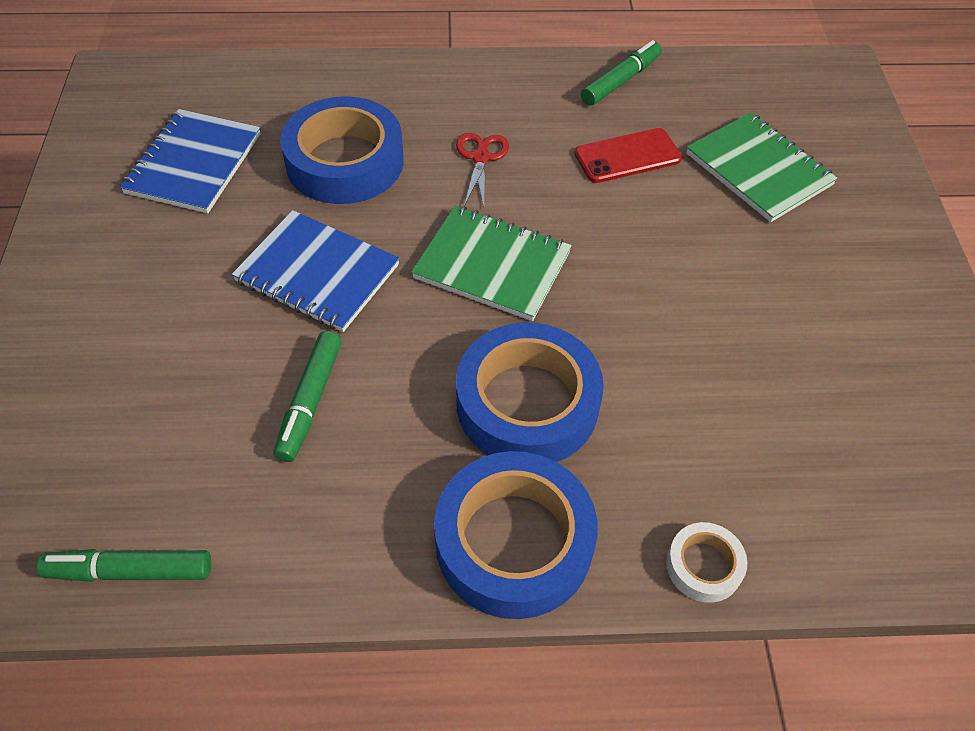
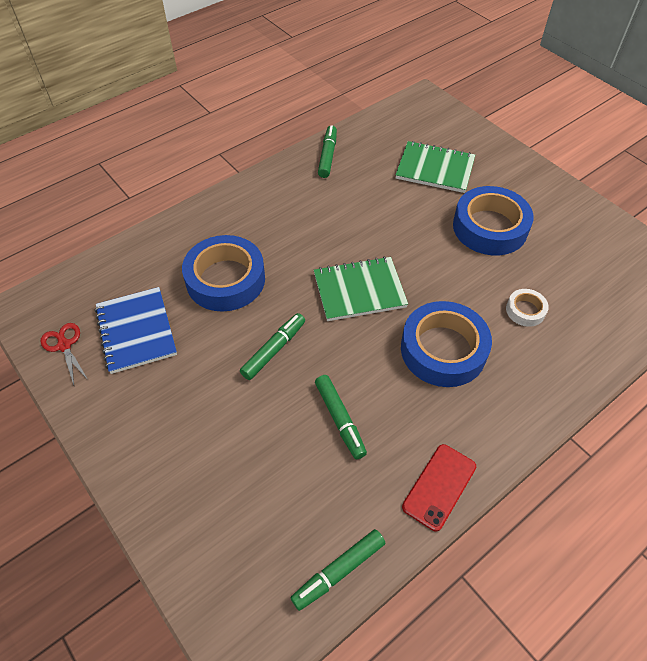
camera: 35 degrees left, 0 degrees up
blue notebook [232,210,400,332] -> green marker [240,313,305,380]
blue tape [434,451,598,619] -> blue tape moved to [453,186,534,255]
red scissors [456,133,509,207] -> red scissors moved to [41,323,89,385]
red phone [574,128,682,183] -> red phone moved to [402,444,476,531]
white tape [666,522,747,603] -> white tape moved to [506,289,549,327]

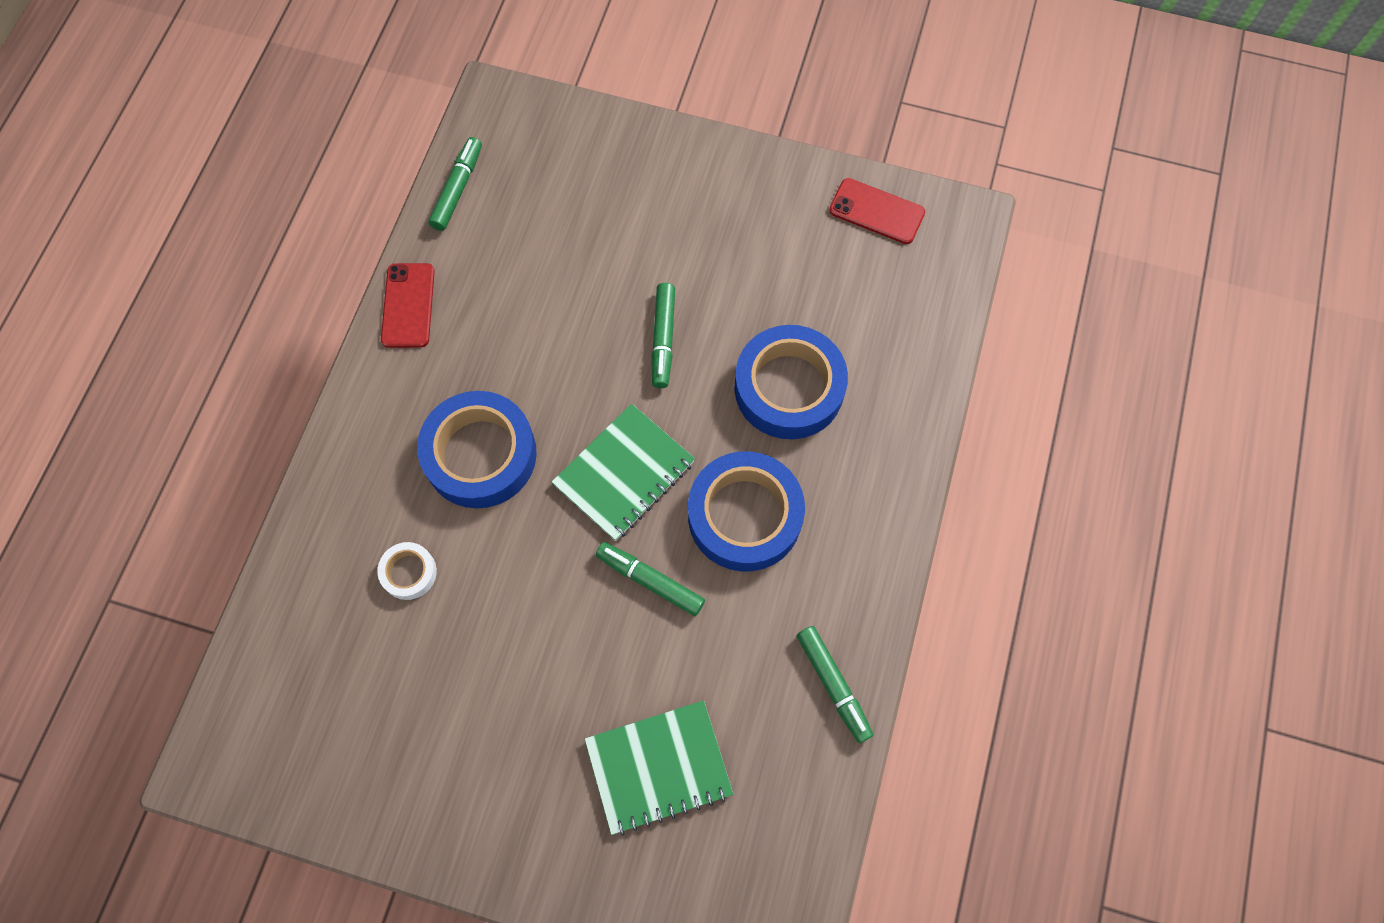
camera: 145 degrees right, 15 degrees up
red scissors [41,323,89,385] -> red phone [829,178,925,244]
blue notebook [95,287,177,374] -> none
green marker [315,375,367,459] -> green marker moved to [596,542,705,616]
blue tape [453,186,534,255] -> blue tape moved to [688,451,805,571]

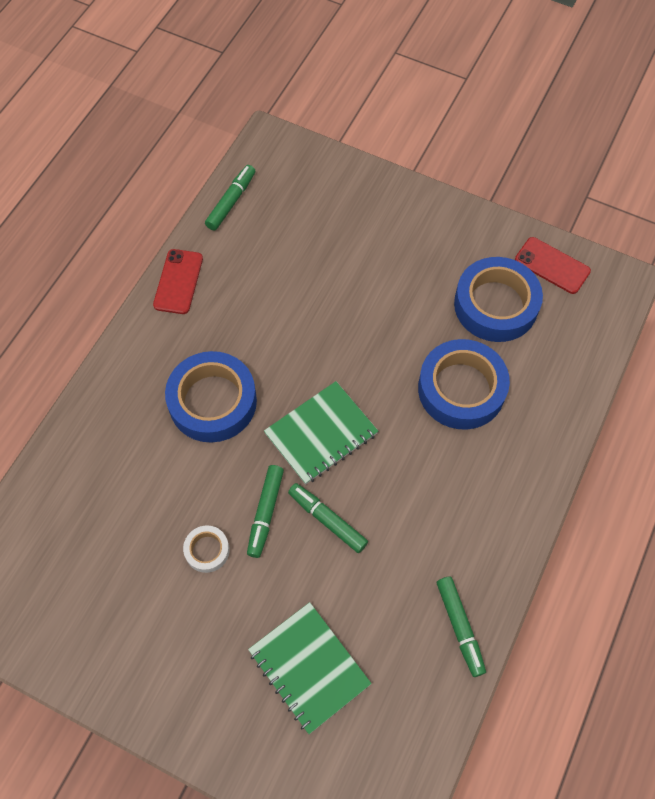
camera: 10 degrees right, 5 degrees down
white tape [377,542,437,600] -> white tape moved to [183,525,230,573]
green notebook [585,700,733,835] -> green notebook turned 60 degrees clockwise [248,602,372,734]
green marker [651,283,675,388] -> green marker moved to [247,465,284,558]
blue tape [688,451,805,571] -> blue tape moved to [454,257,543,342]

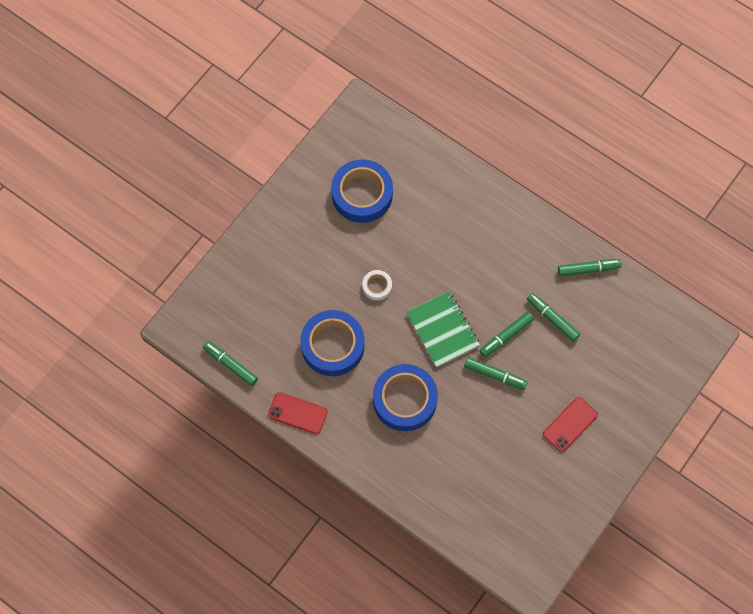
camera: 80 degrees left, 5 degrees up
white tape [183,525,230,573] -> white tape moved to [362,270,392,301]
green notebook [248,602,372,734] -> none
blue tape [418,339,510,430] -> blue tape moved to [300,310,365,376]
red phone [515,237,591,294] -> red phone moved to [543,397,598,452]
none -> green marker [527,293,580,342]

